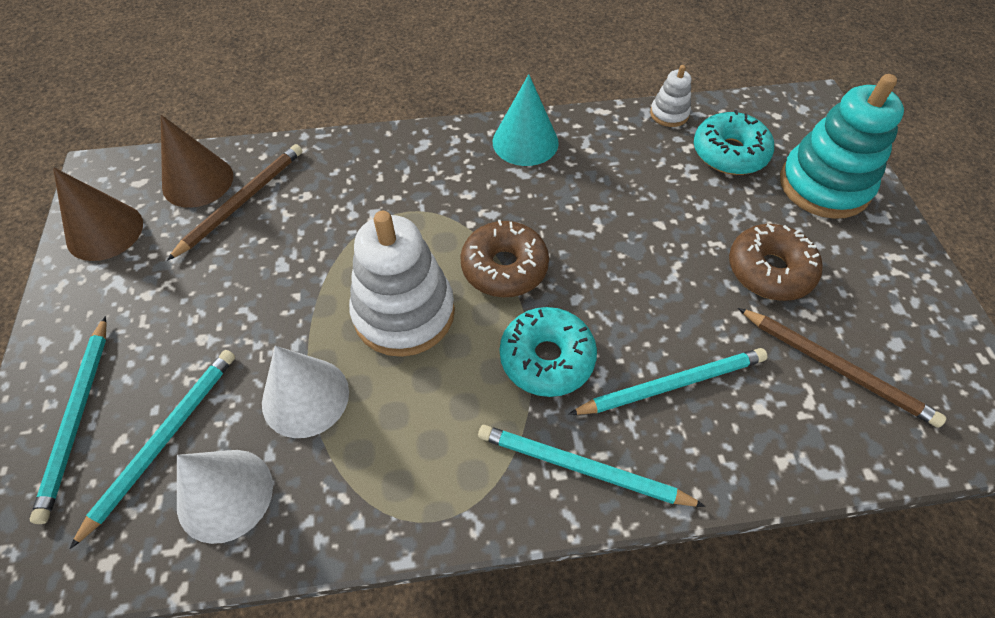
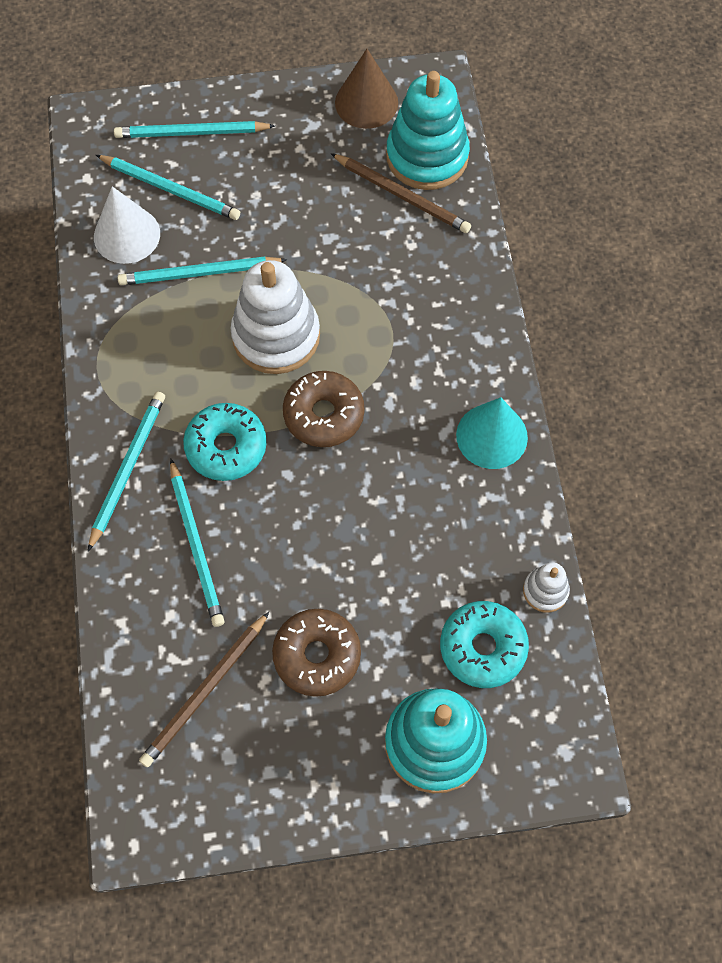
camera: 90 degrees right, 10 degrees up
brown cone [161,115,233,208] -> turquoise stacking toy [386,71,470,190]
white cone [262,346,349,438] -> turquoise pencil [117,257,287,285]

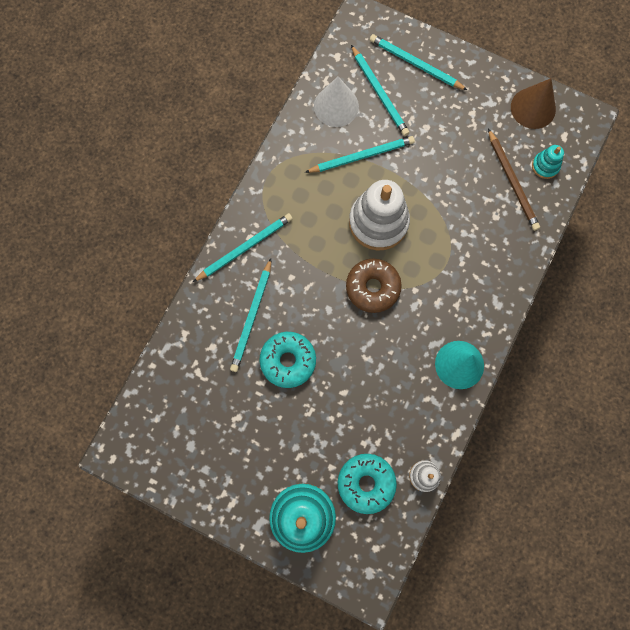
camera: 35 degrees right, 10 degrees up
turquoise pencil [117,257,287,285] -> turquoise pencil turned 135 degrees clockwise [305,136,415,173]
brown pencil [139,612,269,768] -> none
turquoise donut [183,403,267,481] -> turquoise donut moved to [259,332,316,388]
brown donut [272,609,361,697] -> none
turquoise stacking toy [386,71,470,190] -> turquoise stacking toy [532,145,564,179], size x0.47

